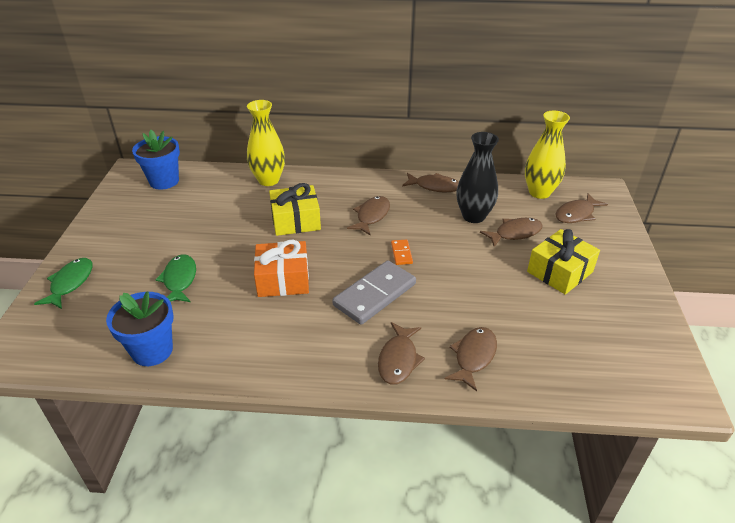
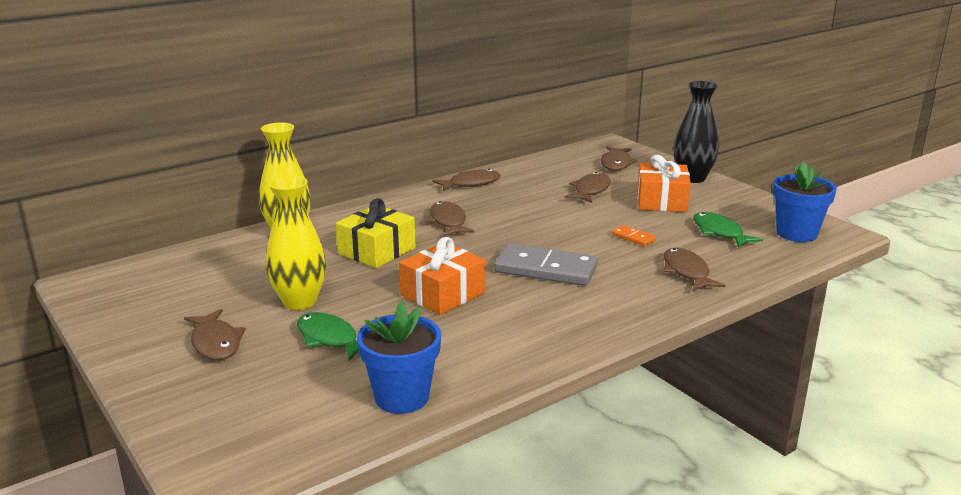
camera: 40 degrees left, 15 degrees down
green fish [34,258,92,309] -> green fish moved to [693,212,763,248]
blue flower pot [132,130,180,190] -> blue flower pot moved to [773,162,837,242]
grey domino [332,260,416,325] -> grey domino turned 75 degrees counterclockwise [494,243,598,286]
brown fish [378,322,425,385] -> brown fish moved to [184,309,246,360]
orange domino [391,240,413,265] -> orange domino moved to [612,225,656,246]
black vase [456,132,499,223] -> black vase moved to [674,81,719,183]
yellow vase [525,111,570,199] -> yellow vase moved to [266,176,326,310]
yellow gift [527,229,600,295] -> orange gift [638,155,691,212]

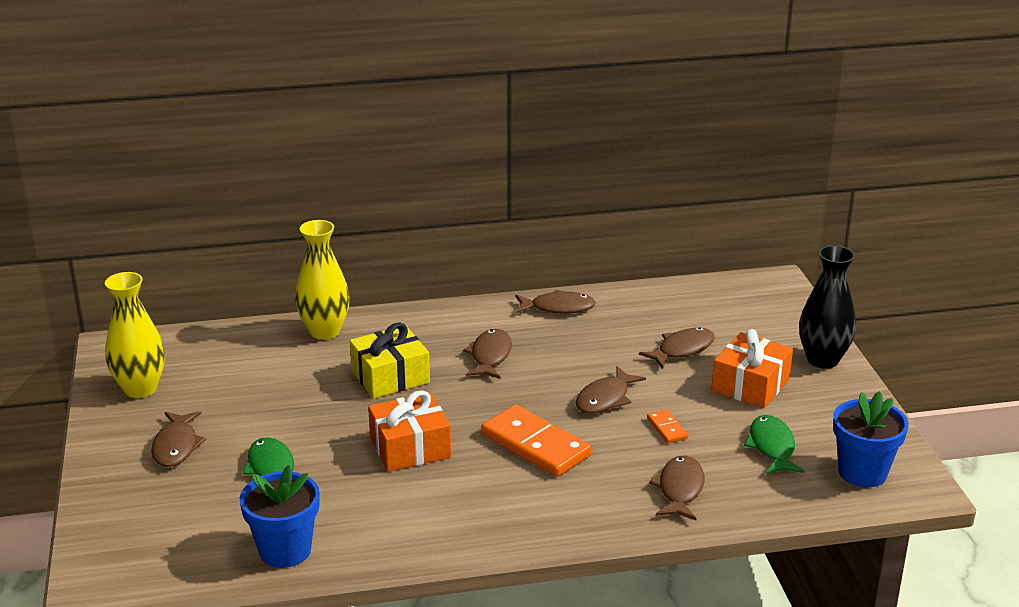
camera: 25 degrees right, 5 degrees up
yellow vase [266,176,326,310] -> yellow vase moved to [105,272,165,398]
grey domino [494,243,598,286] -> orange domino [481,405,592,477]
brown fish [601,146,638,171] -> brown fish moved to [575,366,646,414]

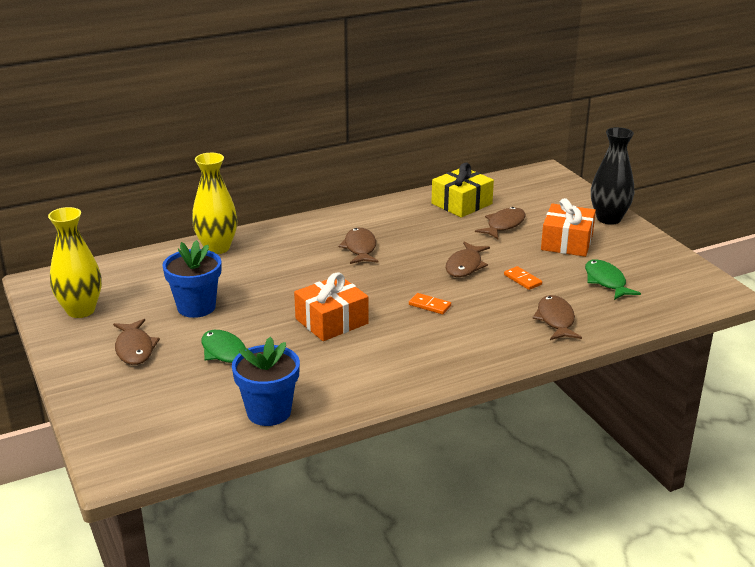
camera: 15 degrees left, 0 degrees up
yellow gift [350,322,430,399] -> yellow gift moved to [432,163,494,218]
orange domino [481,405,592,477] -> orange domino [409,293,451,314], size x0.46
brown fish [516,290,596,314] -> none
blue flower pot [833,391,909,487] -> blue flower pot moved to [162,240,221,318]

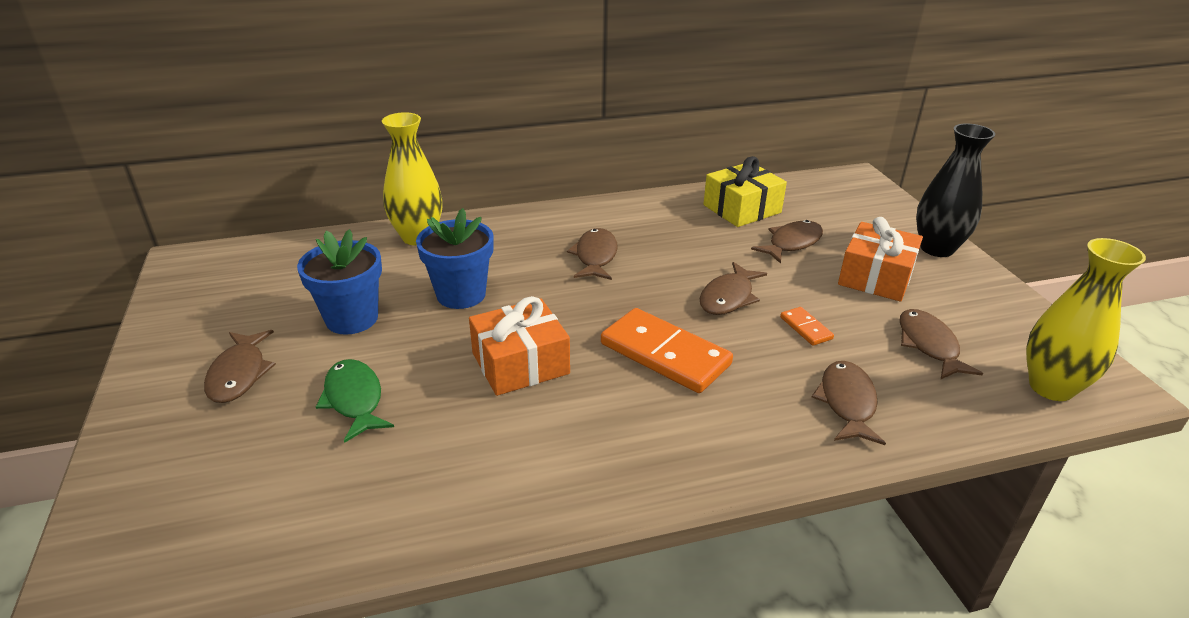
camera: 10 degrees right, 5 degrees up
yellow vase [48,207,102,318] -> yellow vase moved to [1026,238,1146,401]
blue flower pot [232,337,300,426] -> blue flower pot moved to [416,208,494,309]
orange domino [409,293,451,314] -> orange domino [601,308,733,393], size x2.19
green fish [585,259,641,300] -> brown fish [900,309,983,379]

